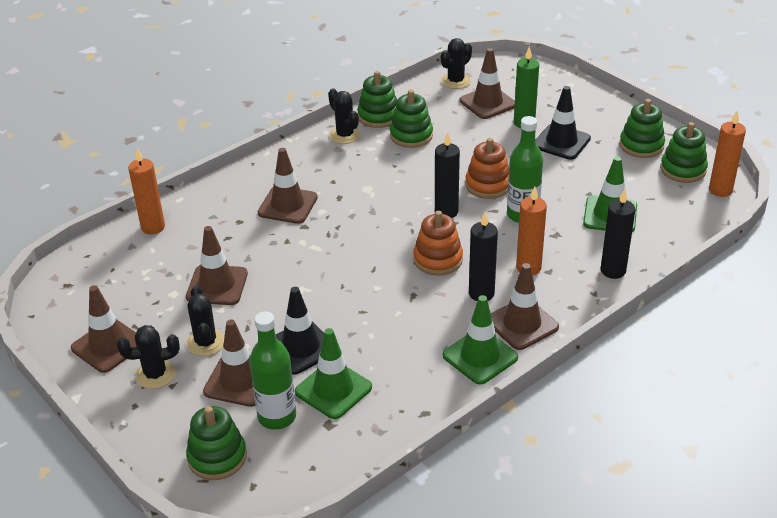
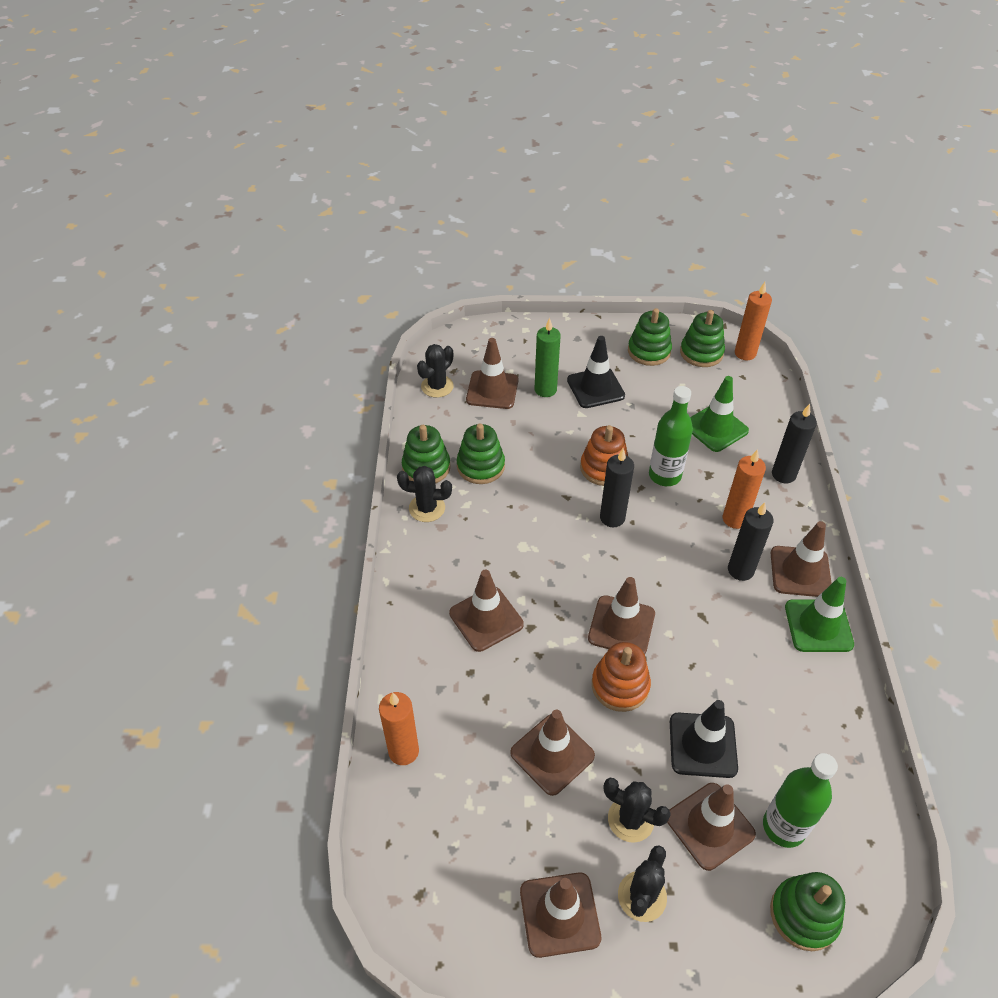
camera: 50 degrees left, 10 degrees up
green traffic cone [295,328,372,419] -> none
orange stacking toy [413,211,463,276] -> orange stacking toy moved to [592,642,651,712]
black cactus [441,38,472,89] -> black cactus turned 45 degrees clockwise [417,344,454,398]
none -> brown traffic cone [588,577,655,654]

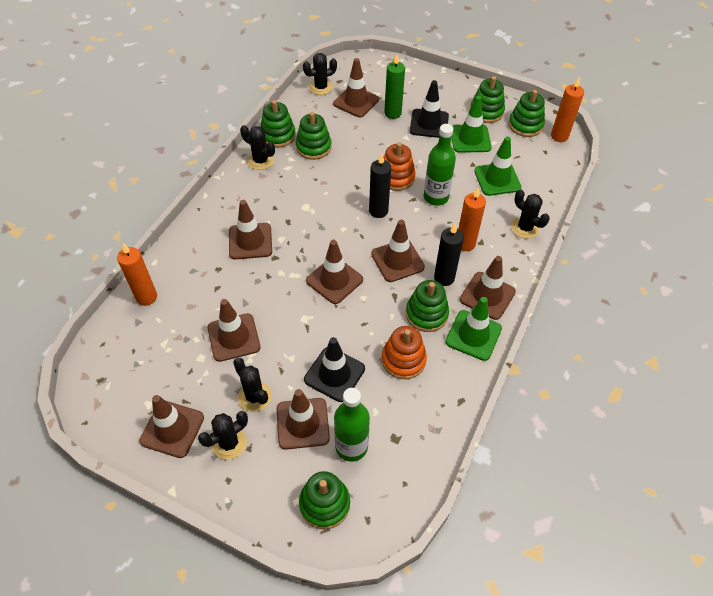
camera: 25 degrees right, 5 degrees up
orange stacking toy [592,642,651,712] -> orange stacking toy moved to [382,326,427,379]
black candle [772,404,817,483] -> black cactus [511,189,550,239]
none -> brown traffic cone [371,220,425,282]
none -> green stacking toy [406,280,449,332]
none -> green traffic cone [451,96,492,153]

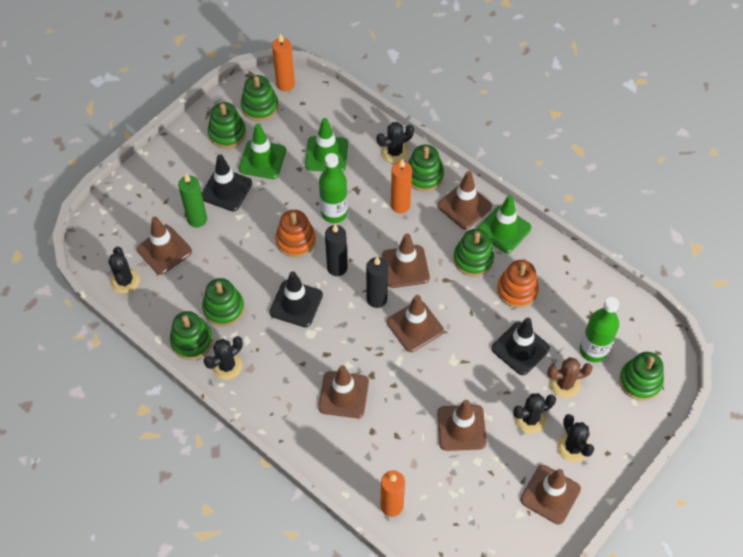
camera: 75 degrees left, 5 degrees up
brown traffic cone [277,389,330,450] -> brown cactus [547,357,593,398]
black candle [434,223,464,286] -> black candle moved to [366,257,388,308]
none -> black traffic cone [270,271,323,327]
none -> green stacking toy [408,145,444,192]

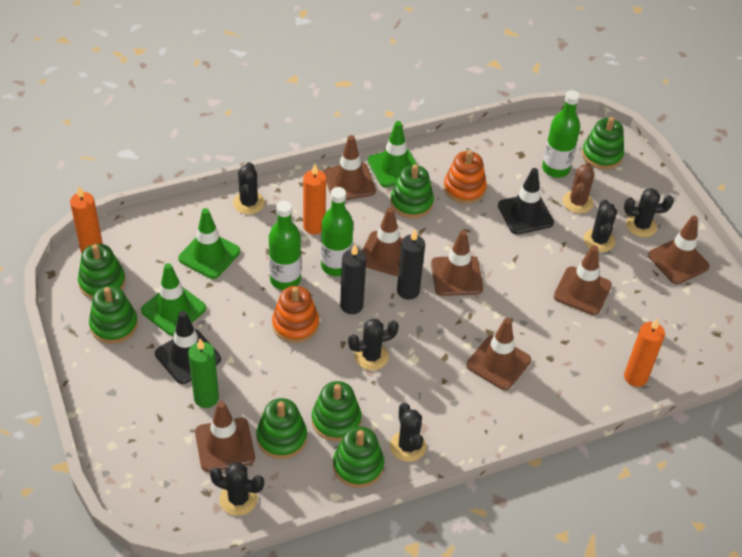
camera: 65 degrees left, 10 degrees down
black traffic cone [270,271,323,327] -> black cactus [348,319,399,370]
green stacking toy [408,145,444,192] -> green stacking toy moved to [256,398,307,459]
none -> green bottle [321,187,353,276]

